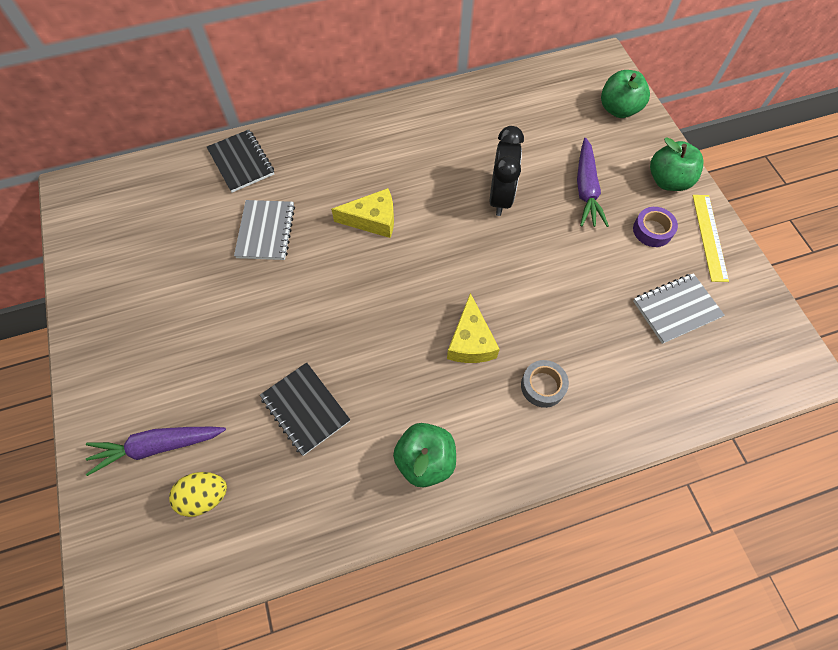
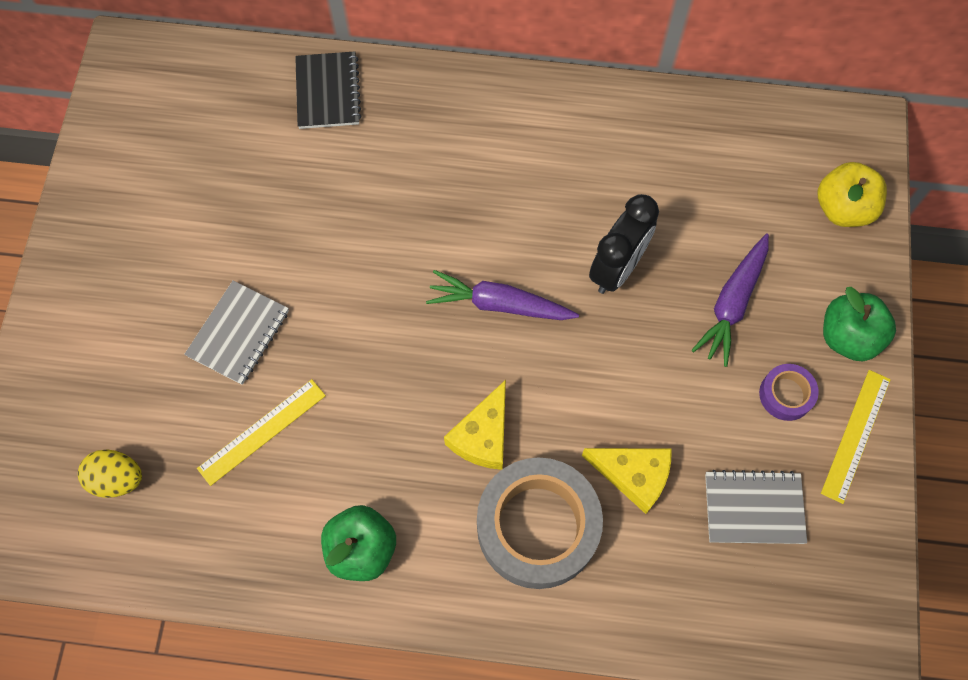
camera: 25 degrees right, 5 degrees up
purple carrot [86,427,226,476] -> purple carrot moved to [426,270,579,320]
grey notebook [234,200,295,260] -> grey notebook moved to [184,280,289,385]
black notebook [260,362,350,456] -> yellow ruler [197,379,326,486]
yellow cheese [331,188,394,238] -> yellow cheese moved to [582,448,672,514]
grey tape [521,360,569,408] -> grey tape [477,457,603,589], size x2.17
green apple [601,70,650,118] -> yellow apple [818,162,887,227]

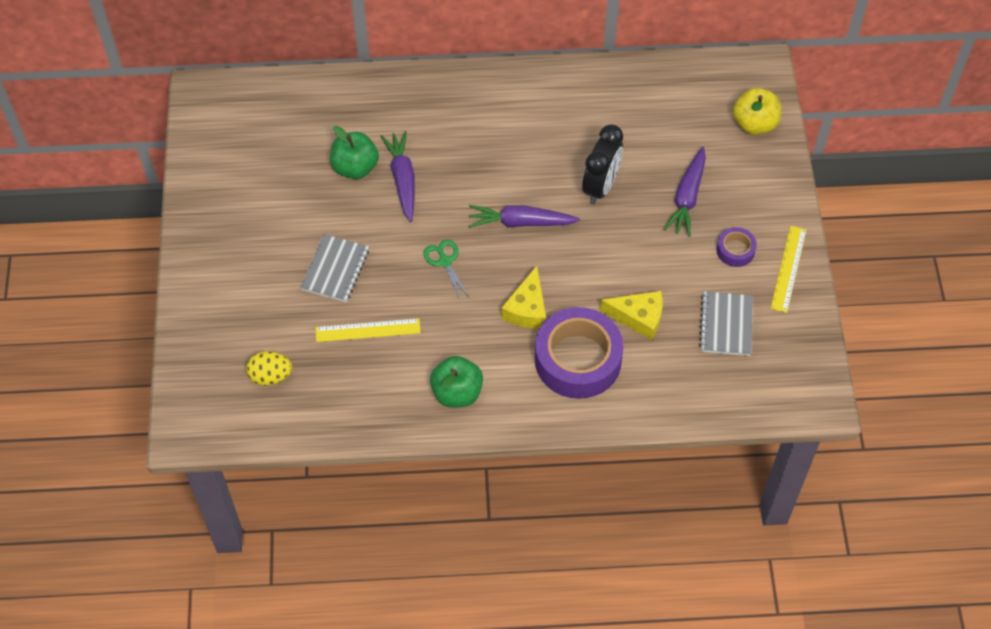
camera: 10 degrees left, 10 degrees down
yellow ruler [197,379,326,486] -> yellow ruler turned 45 degrees clockwise [316,318,421,342]
black notebook [295,51,362,129] -> none
grey tape [477,457,603,589] -> purple tape [535,307,624,399]
grey notebook [705,470,807,544] -> grey notebook turned 75 degrees counterclockwise [699,291,753,356]
green apple [823,287,896,361] -> green apple moved to [330,126,379,179]
none -> purple carrot [381,131,415,222]
none -> green scissors [424,240,470,300]

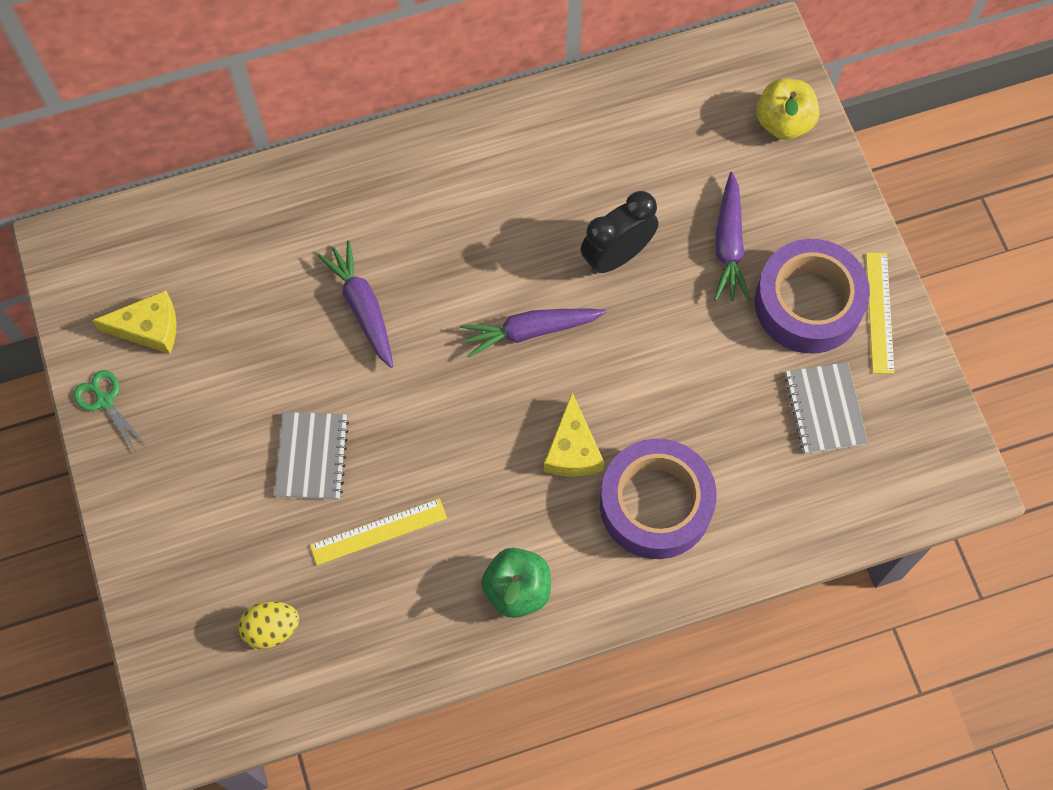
camera: 15 degrees left, 10 degrees up
green apple [330,126,379,179] -> none
green scissors [424,240,470,300] -> green scissors moved to [73,370,146,452]
black clock [582,124,623,204] -> black clock turned 135 degrees counterclockwise [581,191,659,274]
yellow cheese [600,291,663,340] -> yellow cheese moved to [92,290,176,354]
purple tape [717,227,757,267] -> purple tape [755,239,870,353], size x2.17

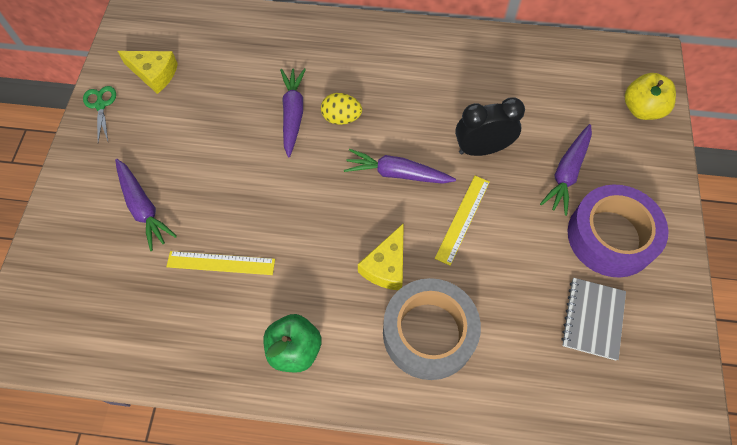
camera: 25 degrees right, 5 degrees down
yellow egg [238,601,299,649] -> yellow egg moved to [321,93,362,125]
grey notebook [274,412,349,500] -> none
purple tape [600,439,717,559] -> grey tape [383,278,481,380]
yellow ruler [866,253,894,374] -> yellow ruler moved to [435,176,490,266]
none -> purple carrot [115,159,177,251]

